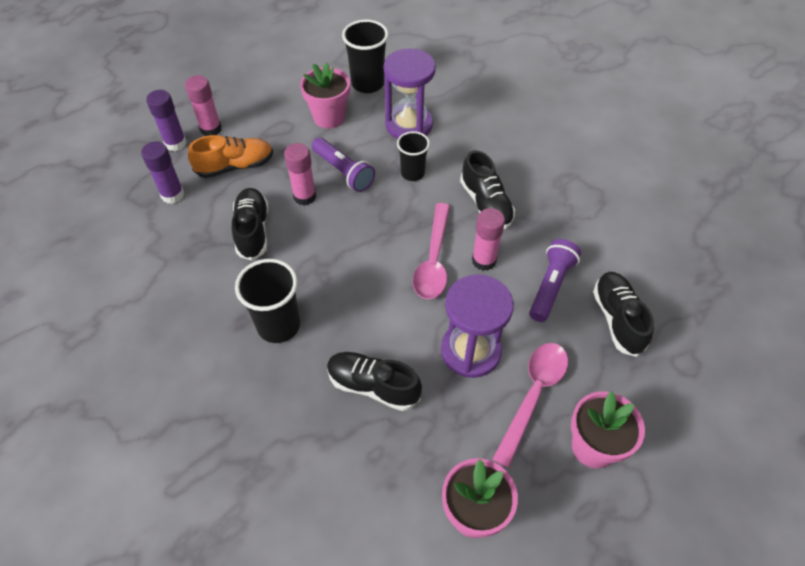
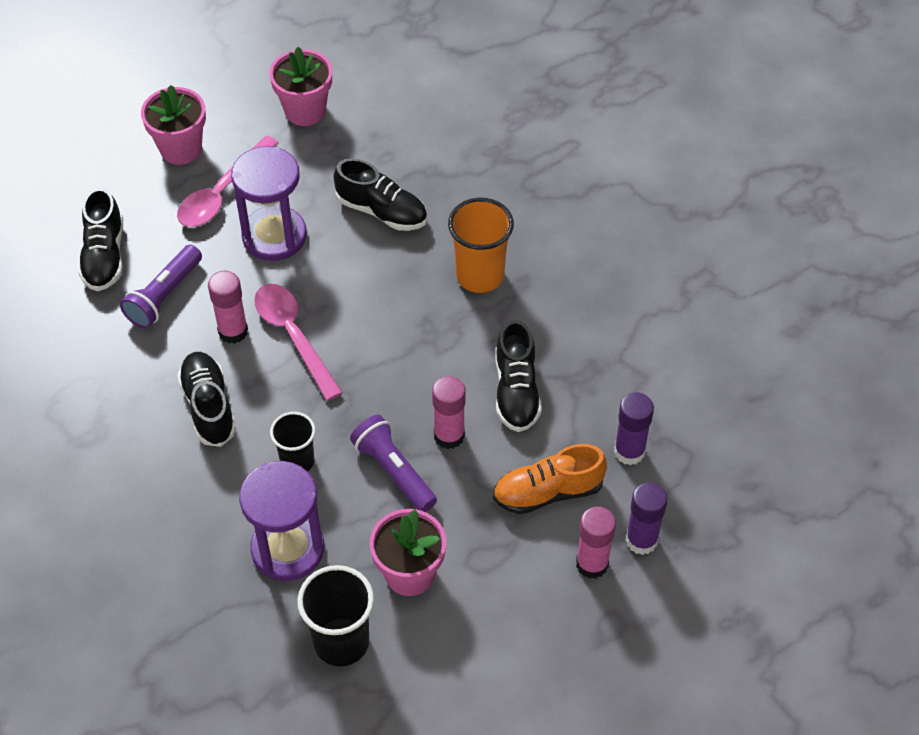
camera: 175 degrees left, 0 degrees up
black cup [235,259,300,343] -> orange cup [448,197,514,293]
pink spoon [413,203,450,299] -> pink spoon turned 45 degrees counterclockwise [254,284,343,401]

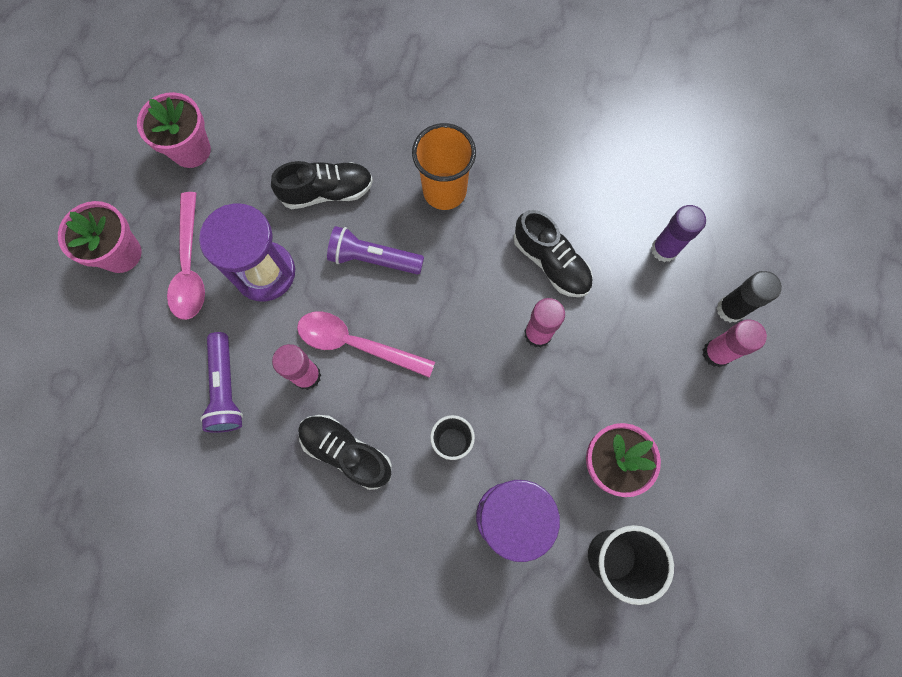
camera: 40 degrees left, 20 degrees up
black shoe [78,188,123,291] -> none
purple flashlight [350,415,437,512] -> purple flashlight moved to [327,226,424,275]
orange shoe [493,444,607,514] -> none
purple glue stick [626,482,668,555] -> black glue stick [717,271,782,323]

